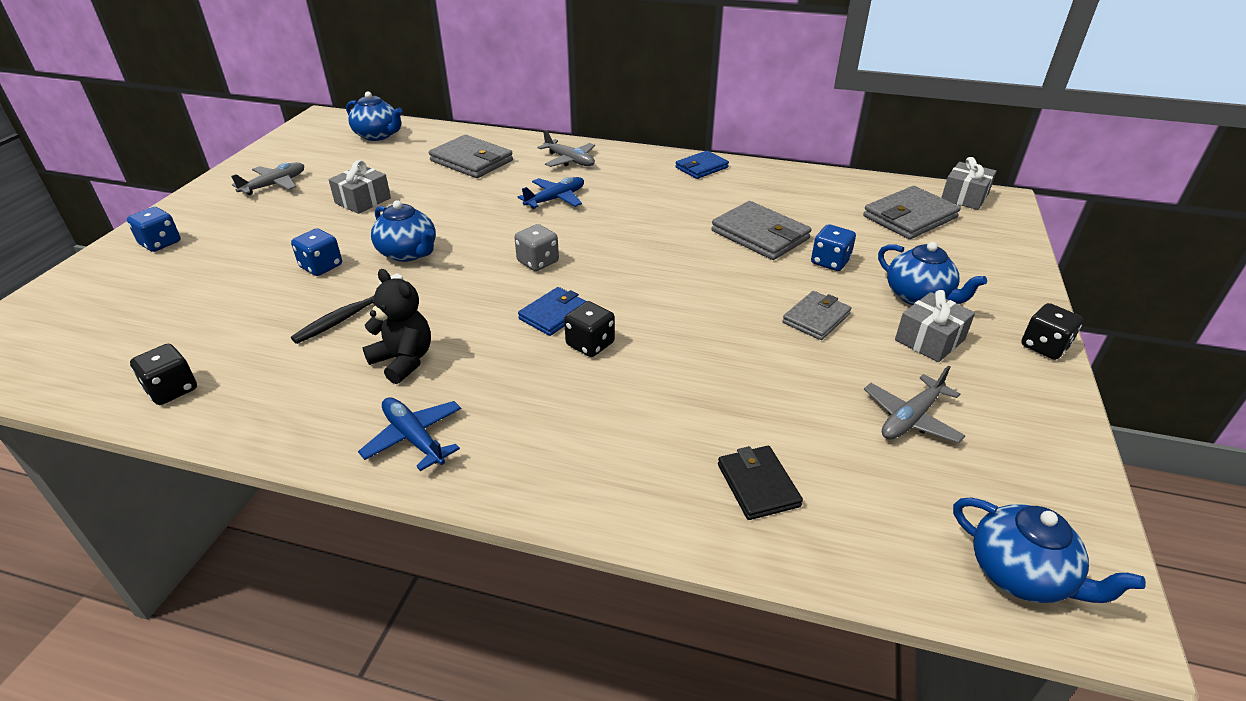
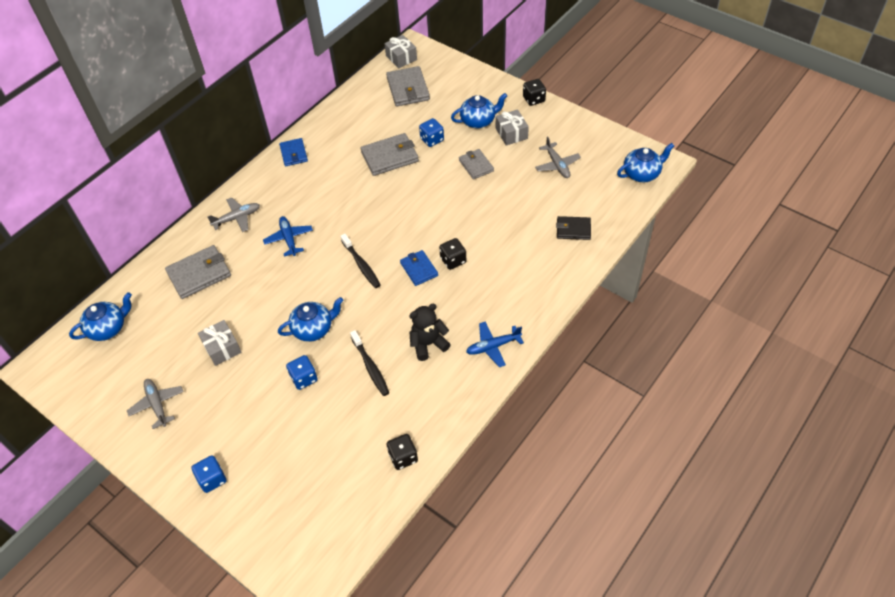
camera: 65 degrees left, 15 degrees up
grey dice [514,224,559,271] -> black toothbrush [340,234,381,288]

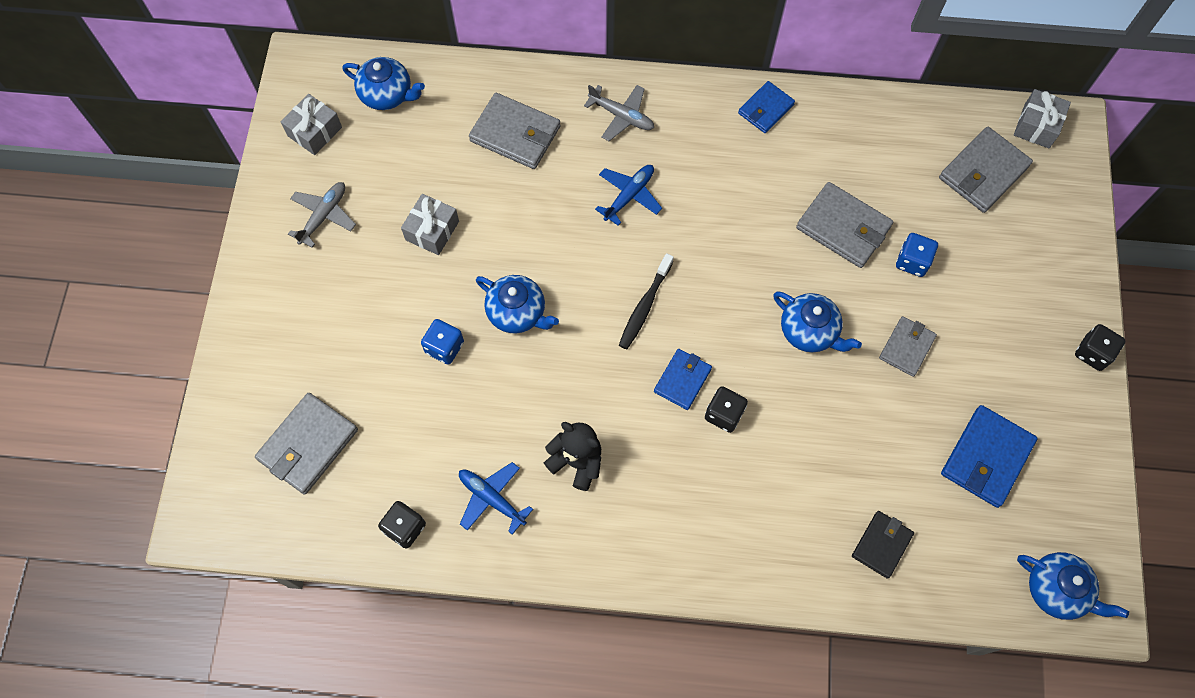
camera: 55 degrees right, 15 degrees up
blue dice [191,455,227,493] -> none
black toothbrush [350,330,389,396] -> none
blue teapot [451,93,507,128] -> blue teapot moved to [773,291,862,352]
blue plane [466,321,524,367] -> blue plane moved to [459,462,533,535]
grey gift [496,109,529,146] -> grey gift moved to [281,94,342,155]
grey plane [535,136,581,178] -> blue wallet [941,405,1038,508]
black wallet [556,216,591,240] -> black wallet turned 60 degrees clockwise [852,511,914,579]
none -> grey wallet [255,393,358,495]

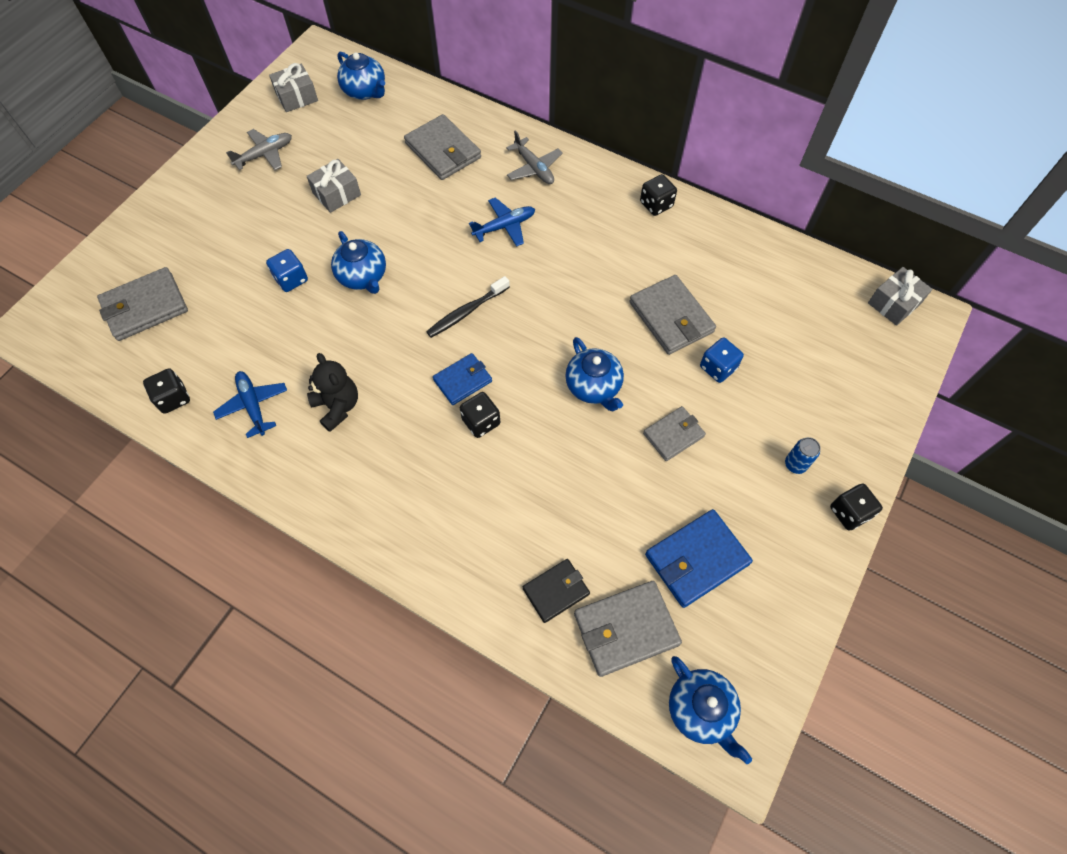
camera: 25 degrees right, 5 degrees down
blue wallet [738,81,795,133] -> black dice [640,174,677,216]
grey wallet [939,127,1033,213] -> grey wallet moved to [574,581,682,677]
none -> blue can [785,437,820,474]

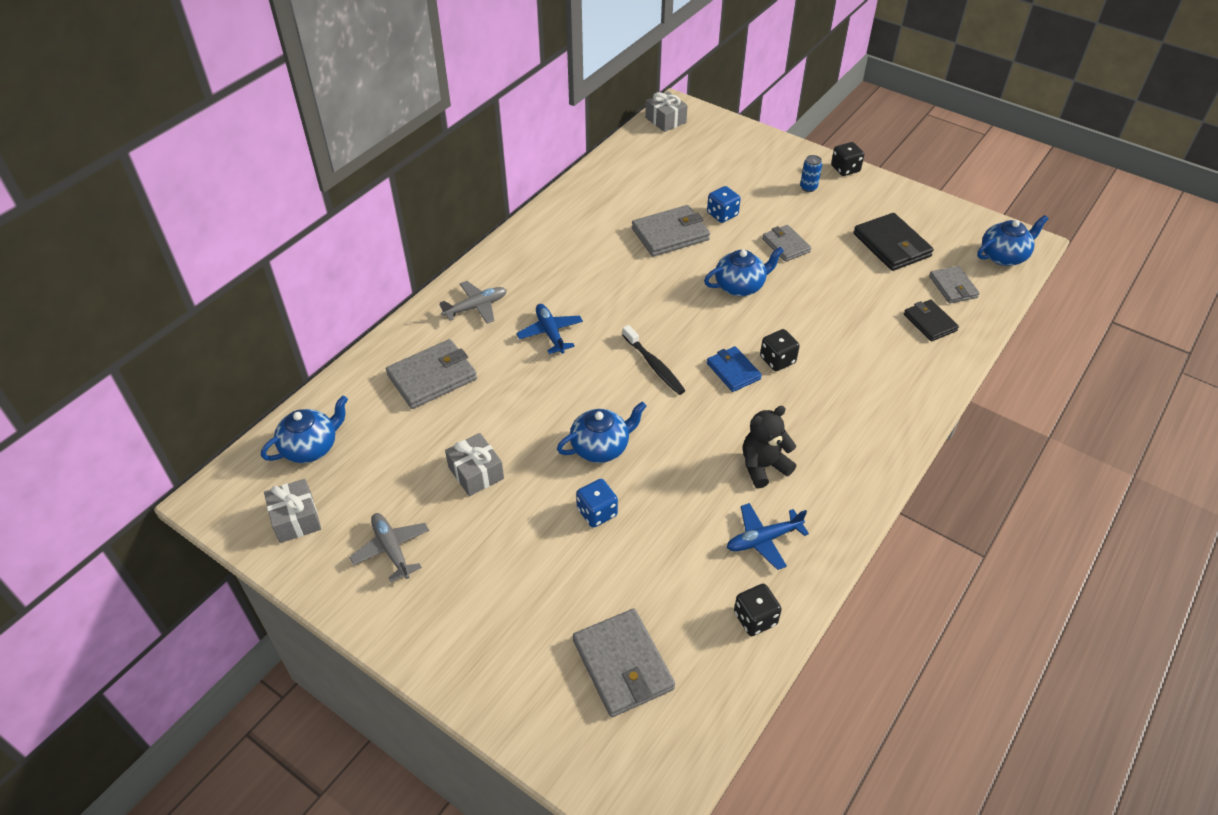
camera: 85 degrees left, 15 degrees down
grey wallet [574,581,682,677] -> grey wallet [929,266,980,303], size x0.63
black dice [640,174,677,216] -> none
blue wallet [645,509,753,608] -> black wallet [853,213,934,271]

